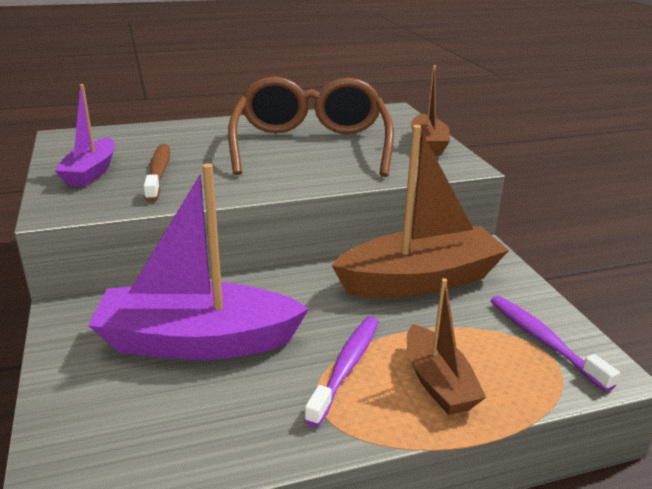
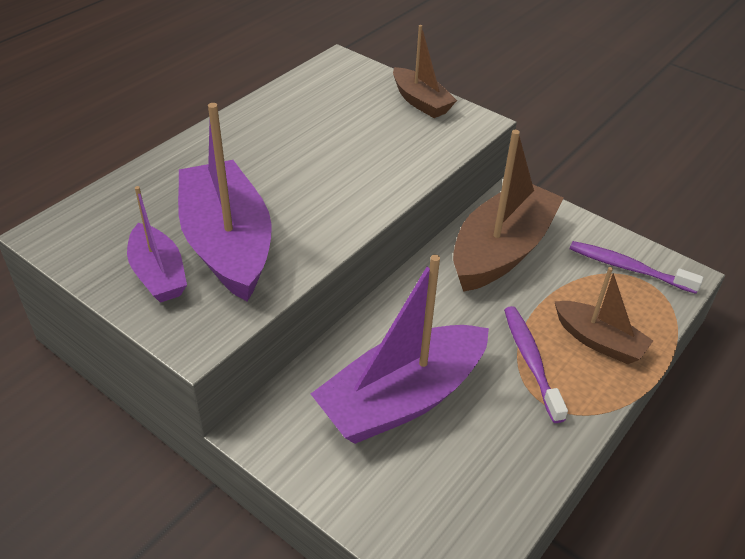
camera: 35 degrees left, 15 degrees up
brown toothbrush [144,144,170,202] -> purple boat [178,103,272,302]
brown glasses [228,77,394,177] -> none

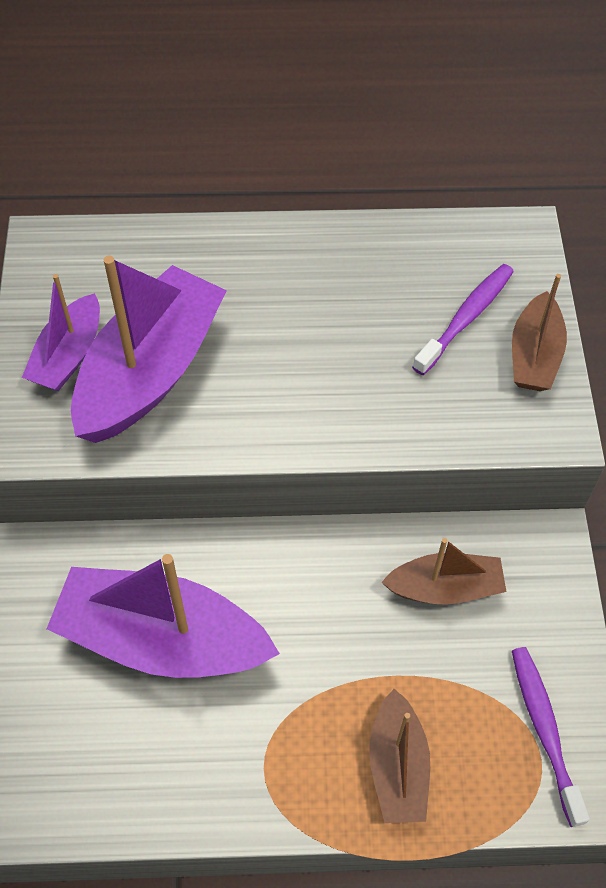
camera: 50 degrees right, 15 degrees up
brown boat [453,130,564,292] -> brown boat [381,538,506,605], size x0.56
purple toothbrush [504,306,568,423] -> purple toothbrush moved to [412,264,514,375]

